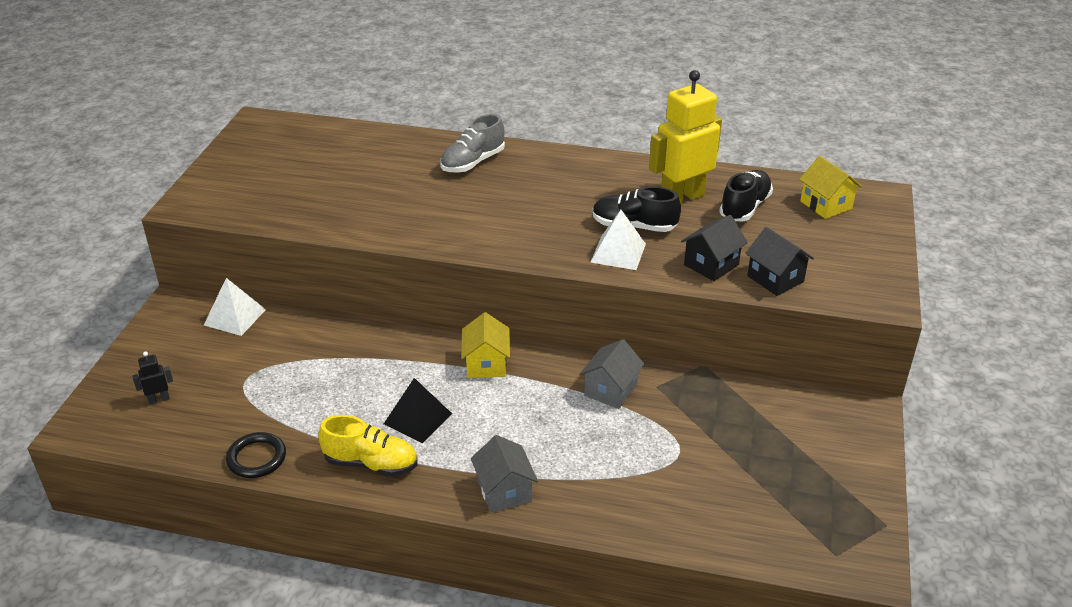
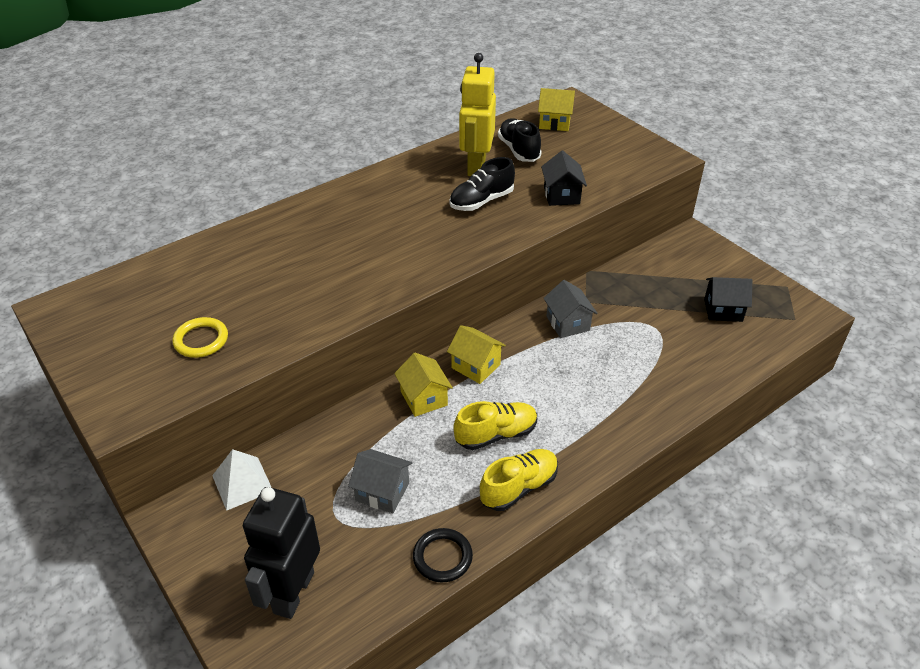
camera: 50 degrees left, 5 degrees up
black robot [132,352,173,405] -> black robot [243,487,320,619], size x2.45
black pyramid [384,378,452,443] -> yellow shoe [453,401,537,450]
grey shoe [440,114,505,173] -> none
grey house [471,435,538,513] -> grey house moved to [348,449,413,513]
white pyramid [591,210,646,270] -> none
black house [745,227,814,296] -> black house moved to [704,277,752,322]
none -> yellow ring [172,317,228,358]
none -> yellow house [394,353,453,417]

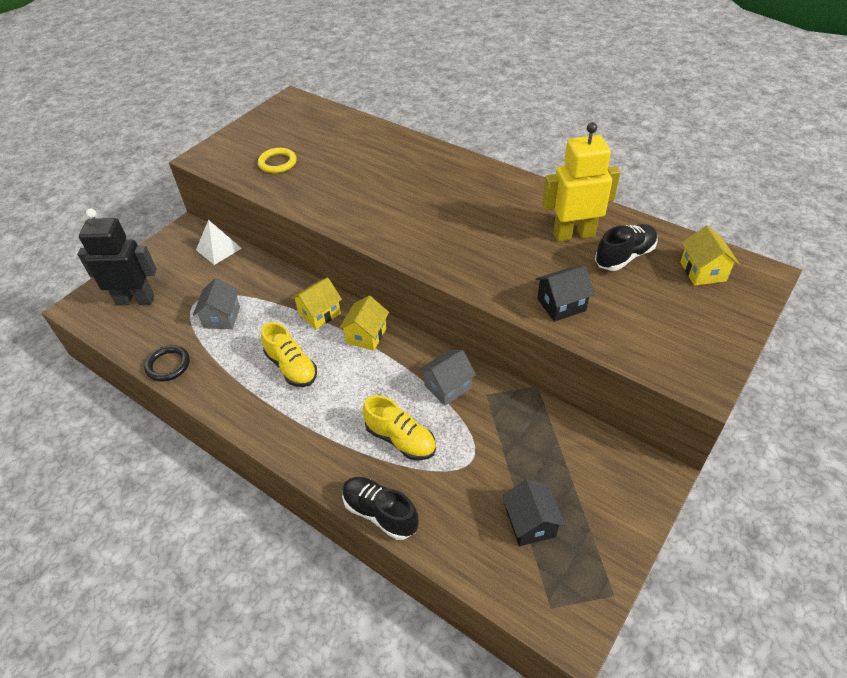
camera: 75 degrees right, 5 degrees up
black shoe [449,157,515,211] -> black shoe moved to [342,477,419,540]
yellow shoe [480,449,558,511] -> yellow shoe moved to [363,395,436,460]

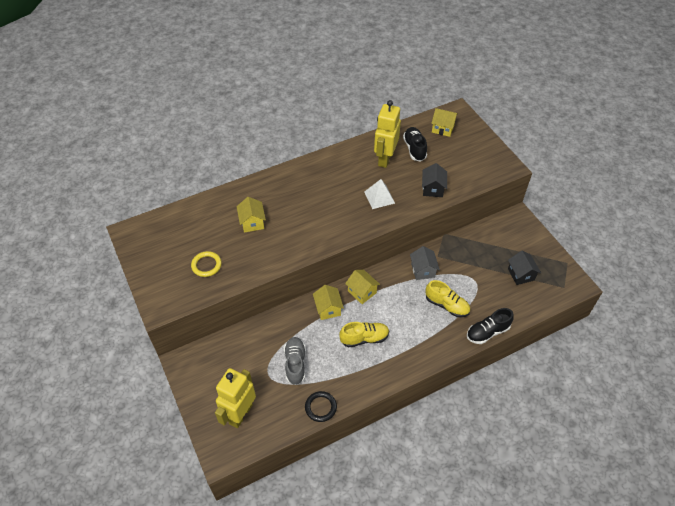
camera: 65 degrees left, 5 degrees up
black robot [77,208,157,306] -> yellow robot [215,368,256,428]
grey house [193,278,240,329] -> grey shoe [284,337,306,385]
white pyramid [196,220,242,265] -> white pyramid moved to [364,179,395,209]
yellow shoe [363,395,436,460] -> yellow shoe turned 60 degrees clockwise [425,280,470,317]
black house [502,479,565,546] -> black house turned 60 degrees clockwise [508,251,541,285]
none -> yellow house [237,197,266,233]

